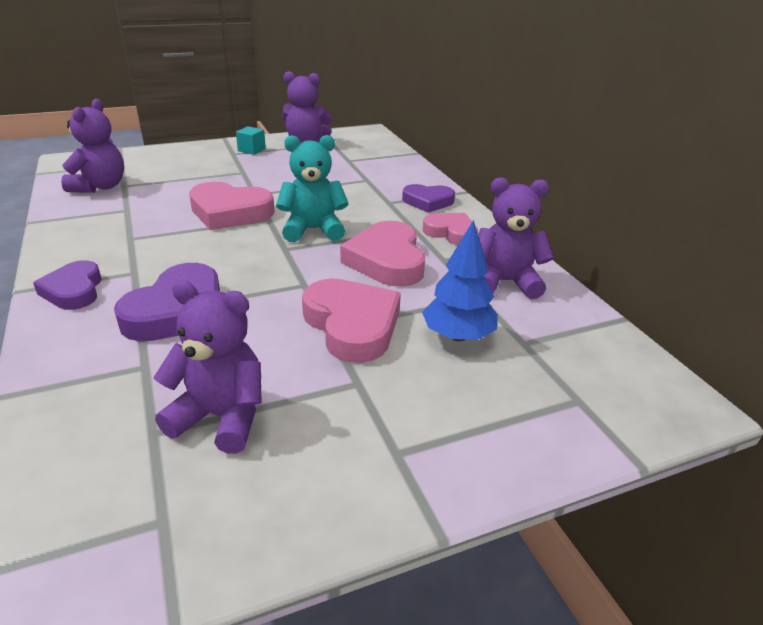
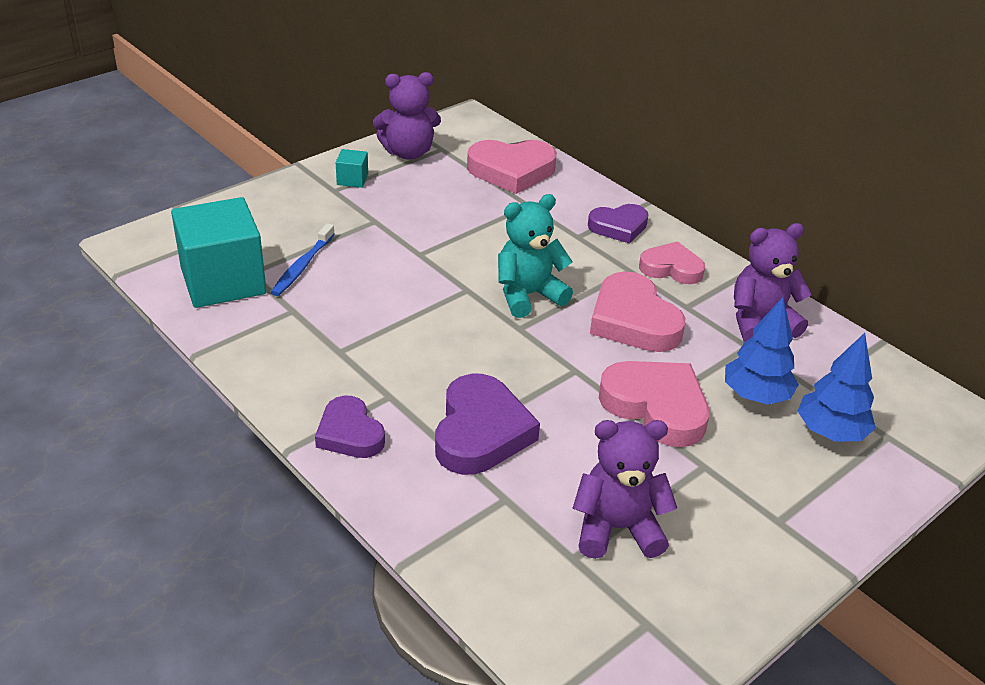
camera: 20 degrees left, 5 degrees up
purple teddy bear [61,99,124,193] -> turquoise cube [171,197,266,308]
pink heart [189,182,275,230] -> pink heart moved to [467,140,557,194]
none -> blue toothbrush [271,223,335,296]
none -> blue tree [797,333,876,442]

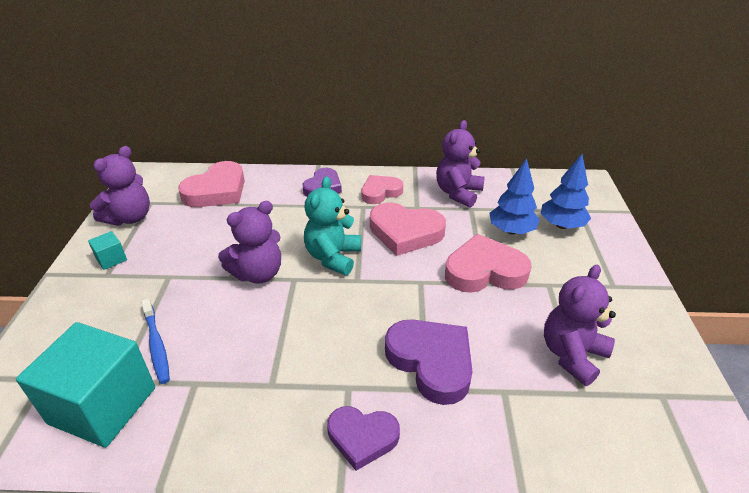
camera: 45 degrees left, 0 degrees up
none -> purple teddy bear [218,201,281,284]

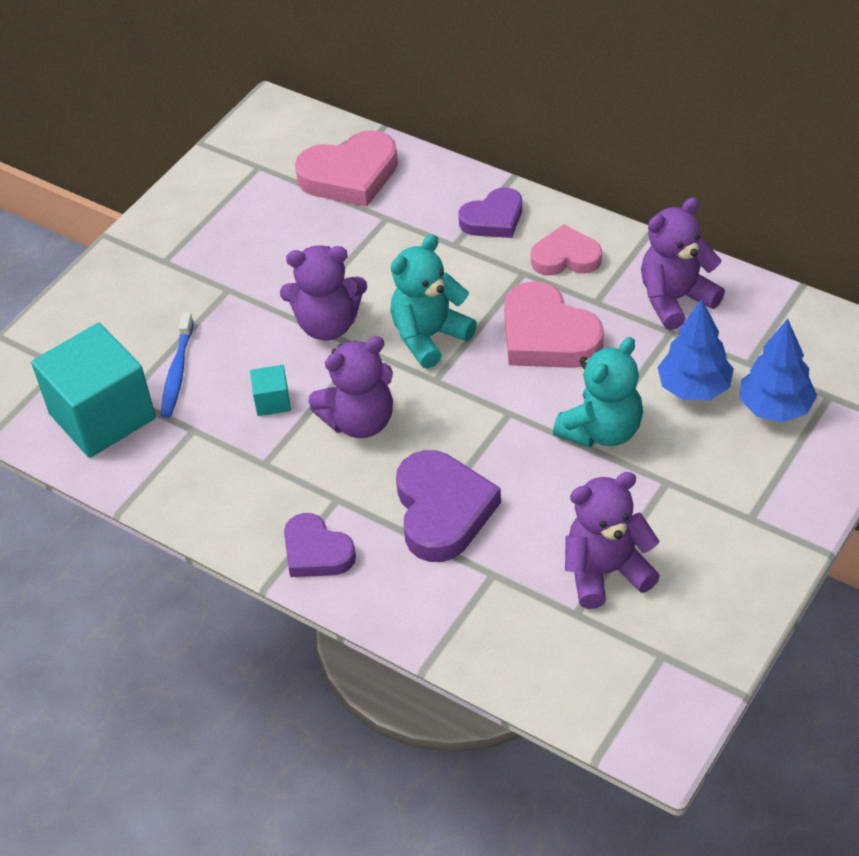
camera: 35 degrees right, 10 degrees up
turquoise cube [88,231,127,270] -> turquoise cube moved to [250,365,291,416]
purple teddy bear [90,146,150,226] -> purple teddy bear moved to [308,336,393,438]
pink heart [445,234,532,293] -> turquoise teddy bear [553,337,643,447]

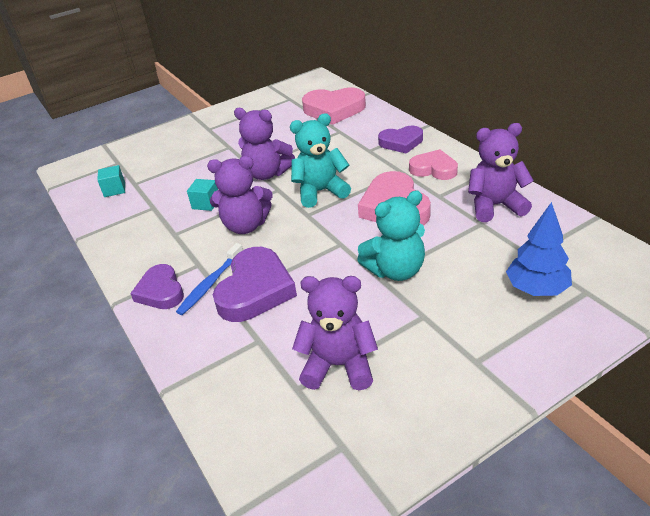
camera: 25 degrees right, 10 degrees down
turquoise cube [31,323,156,458] -> turquoise cube [97,165,125,197], size x0.42
blue toothbrush [161,312,194,418] -> blue toothbrush moved to [176,243,243,315]
blue tree [657,299,734,400] -> none

